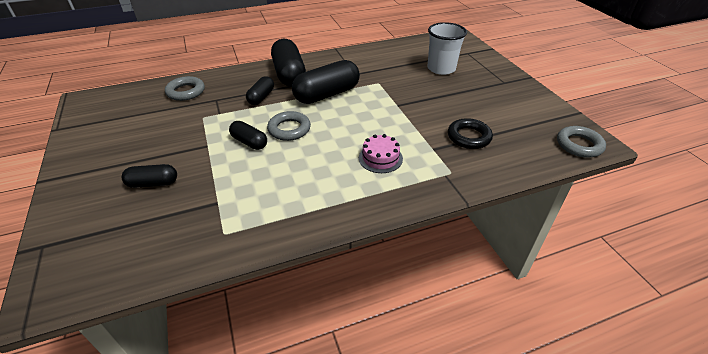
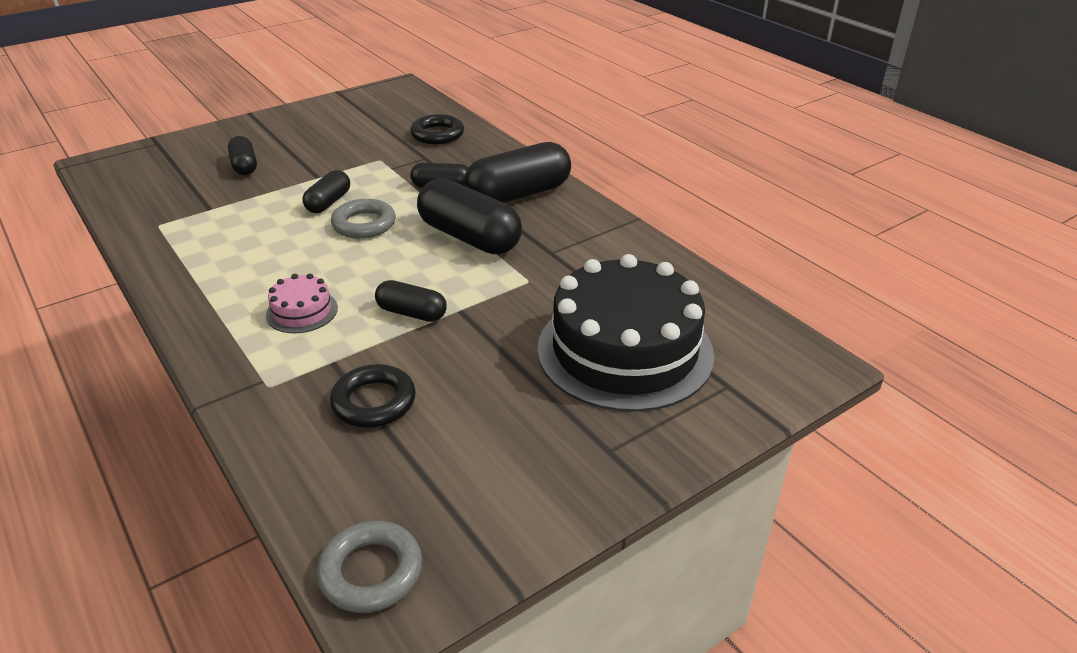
camera: 75 degrees right, 5 degrees down
grey ring [165,76,205,101] -> black ring [410,114,464,144]
white cup [427,22,467,75] -> black cake [537,254,714,412]
none -> black capsule [375,280,447,322]

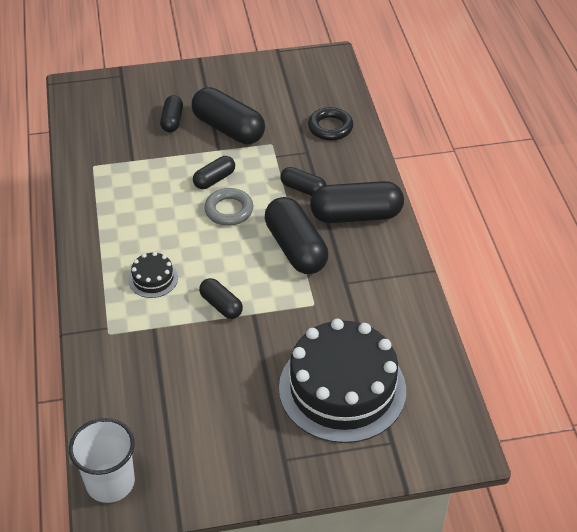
camera: 25 degrees right, 10 degrees up
pink cake [266,274,338,333] -> black cake [129,252,178,298]
grey ring [317,521,422,613] -> white cup [69,418,135,503]
black ring [330,364,416,428] -> none
none -> black capsule [192,87,265,144]

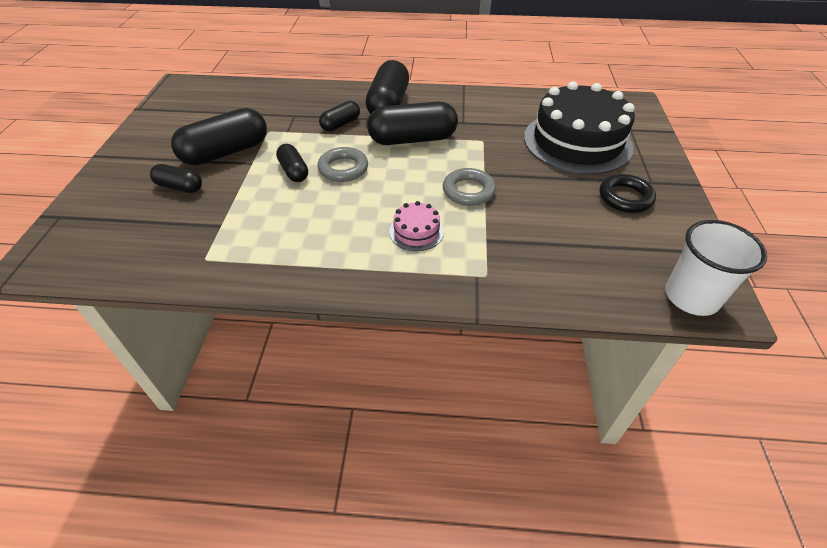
camera: 75 degrees left, 0 degrees up
black cake [129,252,178,298] -> pink cake [389,201,444,251]
black capsule [199,278,243,319] -> grey ring [443,168,496,206]
black ring [308,107,353,141] -> black ring moved to [600,174,656,213]

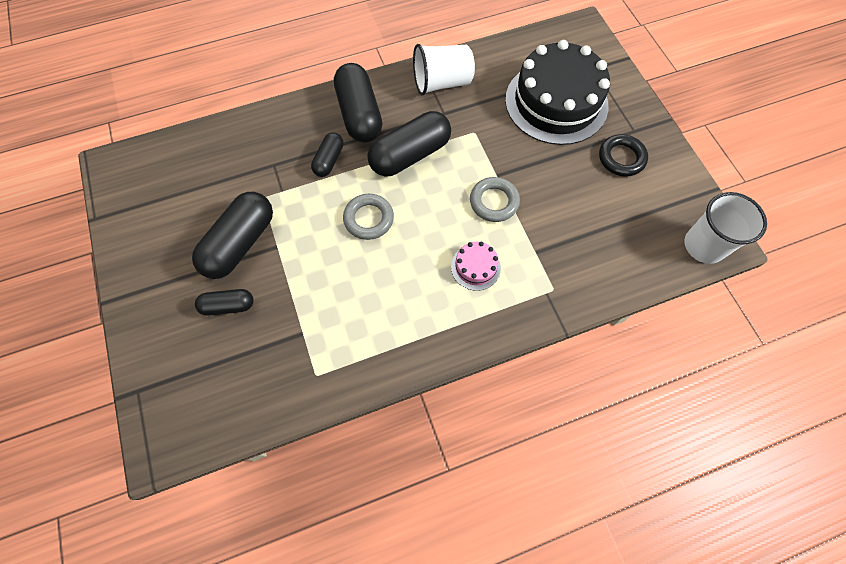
camera: 25 degrees left, 20 degrees up
black capsule [276,144,308,182] -> none
none -> white cup [413,44,475,96]

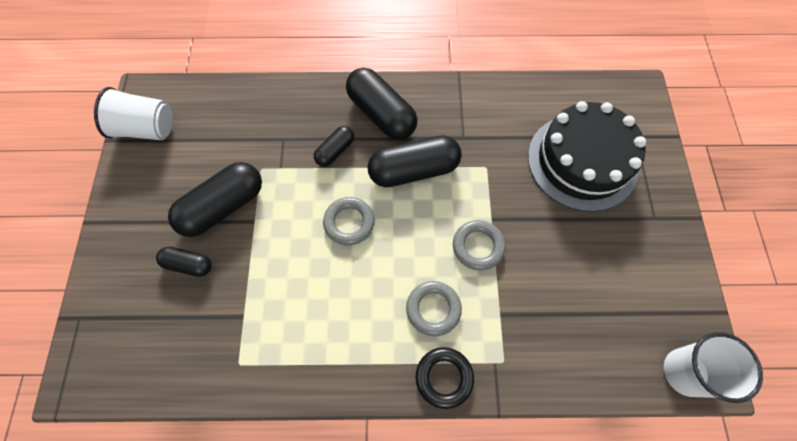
camera: 20 degrees right, 0 degrees up
black capsule [334,63,382,142] -> black capsule turned 45 degrees counterclockwise [346,68,417,140]
white cup [413,44,475,96] -> white cup moved to [94,87,173,140]
pink cake [451,242,501,291] -> grey ring [406,281,462,336]
black ring [599,134,648,177] -> black ring moved to [416,347,474,409]

